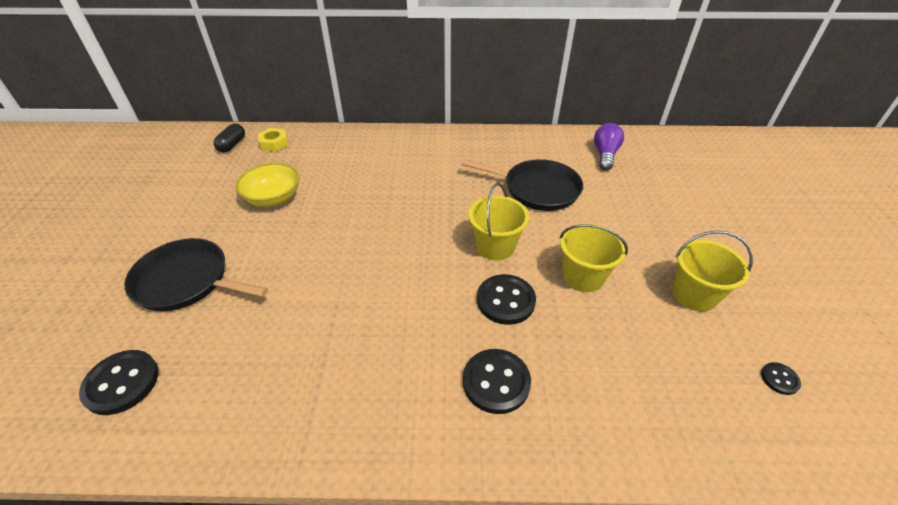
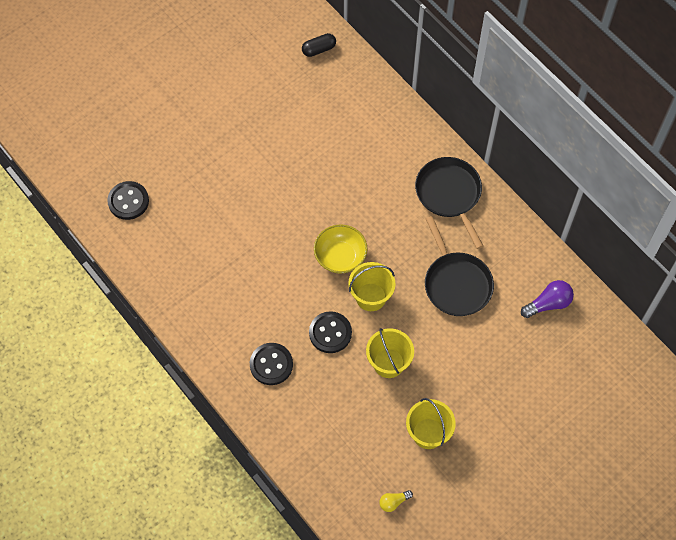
camera: 50 degrees right, 20 degrees up
black pan [124,238,268,311] -> black pan moved to [415,157,483,249]
yellow bowl [236,163,300,207] -> yellow bowl moved to [314,224,368,274]
yellow nut [258,128,289,152] -> none
black button [761,362,801,395] -> yellow light bulb [379,490,413,512]

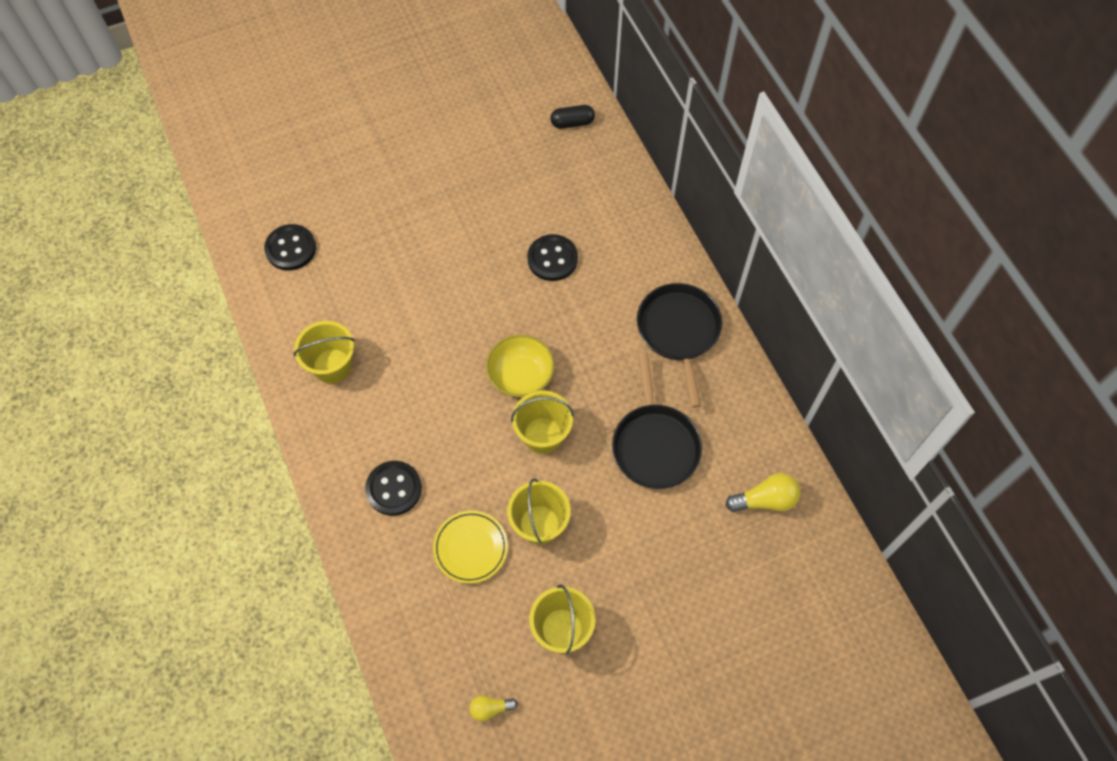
camera: 15 degrees right, 0 degrees up
black button [309,311,352,353] -> black button moved to [527,234,578,281]
purple light bulb [521,280,574,318] -> yellow light bulb [725,473,801,512]
none -> yellow bucket [294,321,355,384]
none -> yellow plate [433,510,508,584]

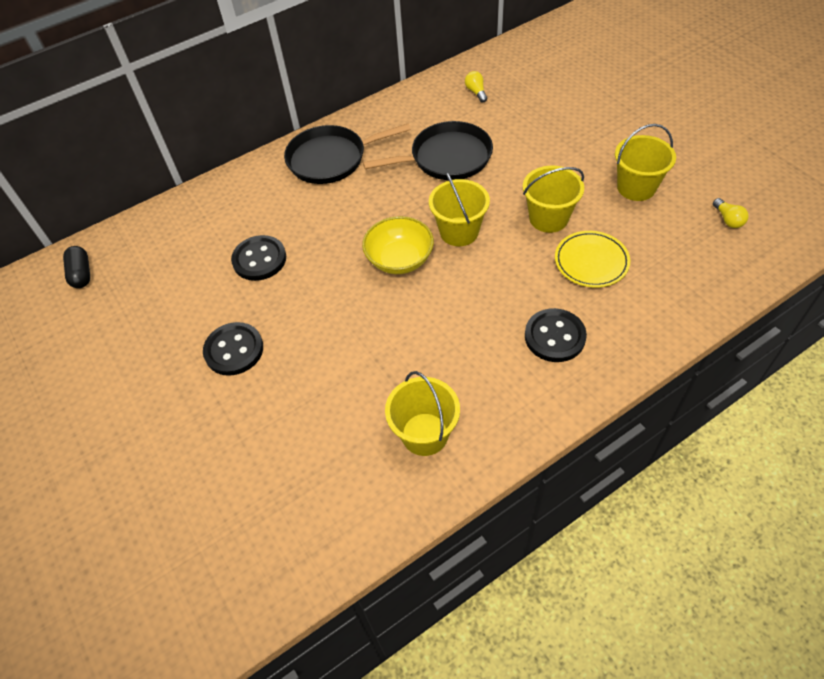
camera: 95 degrees left, 10 degrees down
black button [264,224,316,271] -> black button moved to [203,322,263,376]
yellow light bulb [725,473,801,512] -> yellow light bulb [465,71,487,103], size x0.60

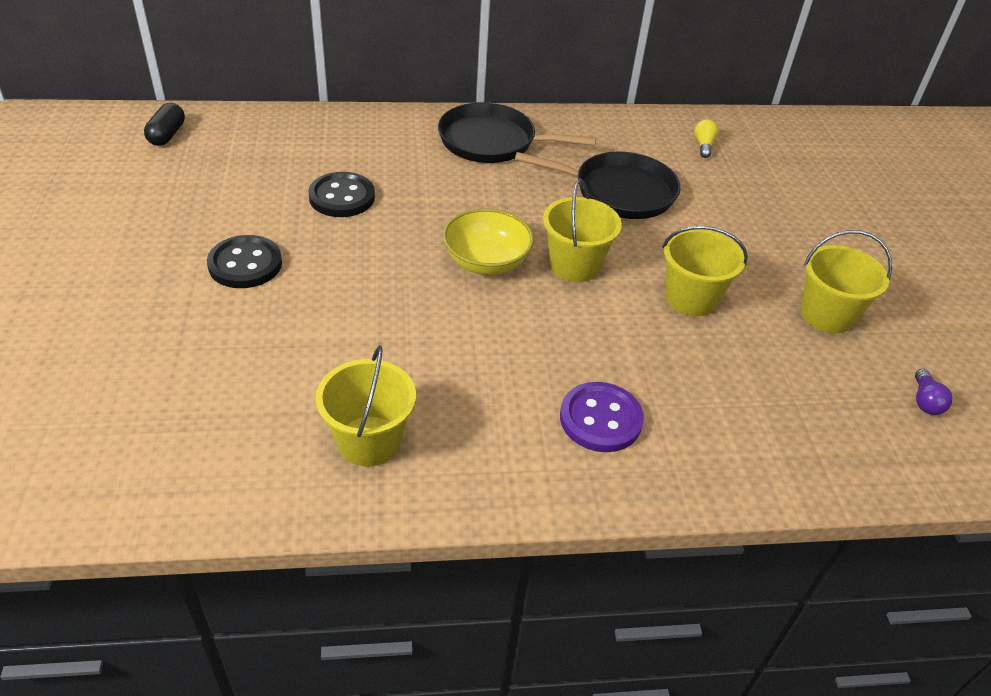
camera: 20 degrees right, 10 degrees down
black button [525,308,587,362] -> purple button [560,382,644,452]
yellow plate [555,231,630,288] -> none
yellow light bulb [713,198,749,228] -> purple light bulb [915,369,953,415]

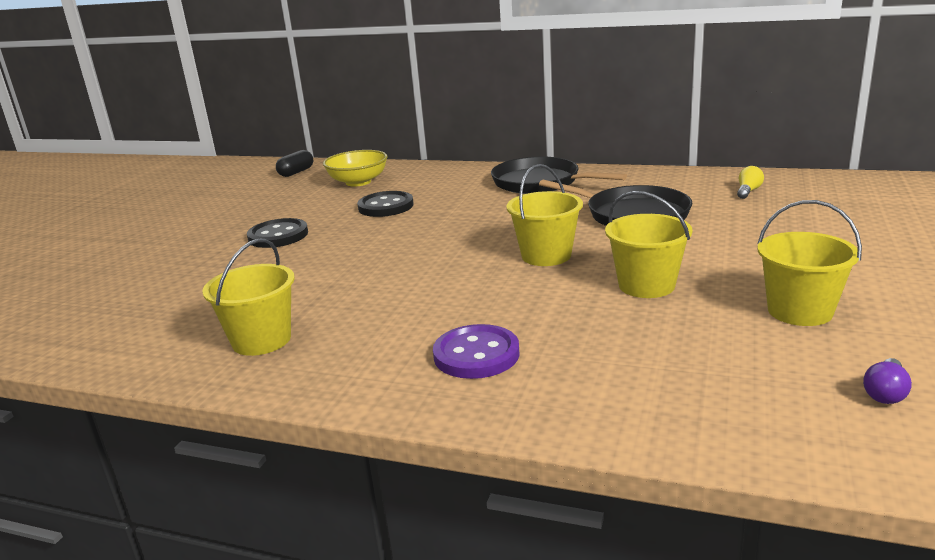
camera: 30 degrees right, 20 degrees down
yellow bowl [443,209,534,275] -> yellow bowl moved to [323,150,388,187]

